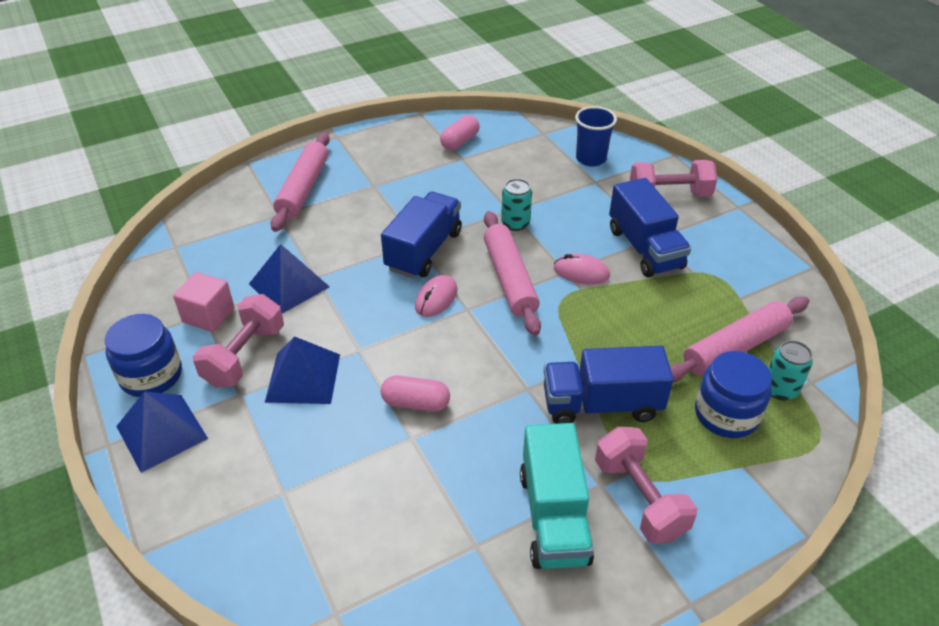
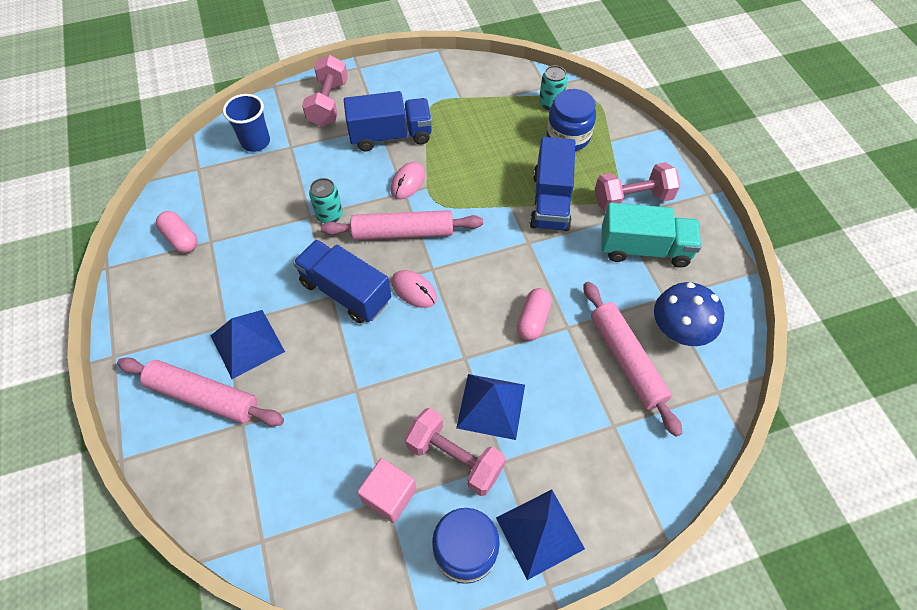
camera: 80 degrees left, 15 degrees up
blue pyramid [249,244,329,314] -> blue pyramid moved to [211,310,285,379]
pink rolling pin [670,296,810,382] -> pink rolling pin moved to [583,282,682,437]
none -> blue mushroom [654,282,724,346]

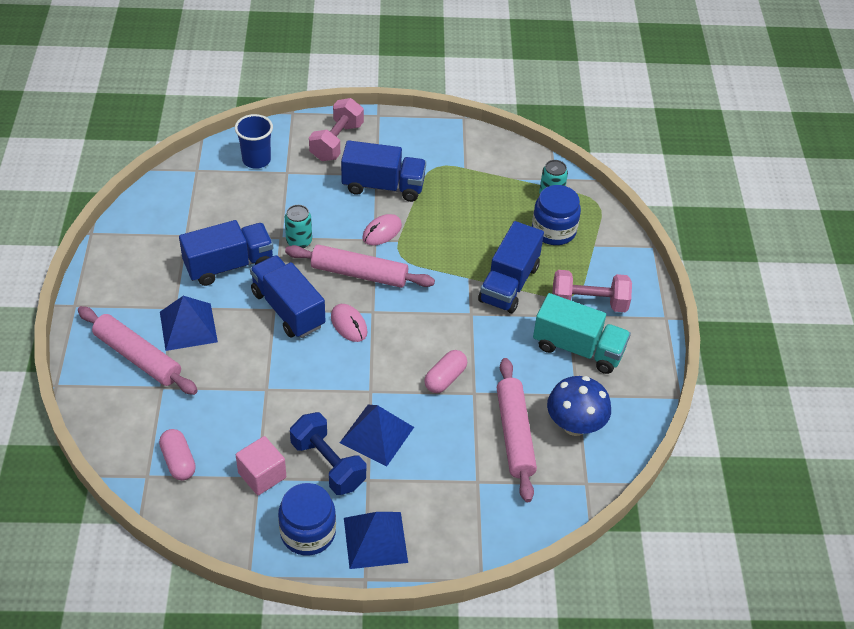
camera: 15 degrees right, 10 degrees down
pink capsule [156,211,197,253] -> pink capsule moved to [159,429,196,480]
pink dumbbell [405,408,506,496] -> blue dumbbell [290,412,366,495]
none -> blue truck [179,220,273,286]

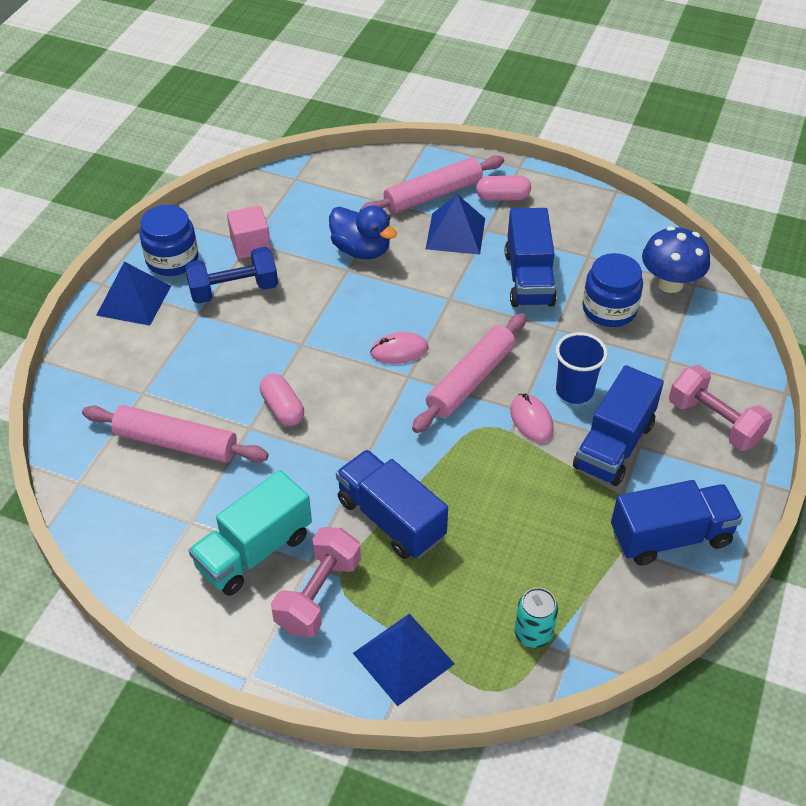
camera: 115 degrees right, 0 degrees up
pink capsule [159,429,196,480] -> pink capsule moved to [476,175,531,201]
blue cup [235,114,273,169] -> blue cup moved to [556,332,608,404]
blue truck [250,255,325,338] -> blue truck moved to [611,480,743,565]
turquoise can [285,205,312,248] -> none
blue pyramid [340,405,414,467] -> blue pyramid moved to [353,613,455,706]
blue jar [532,185,581,245] -> blue jar moved to [582,253,643,327]
blue mushroom [547,376,611,436] -> blue mushroom moved to [642,226,710,293]
none -> blue duck [329,205,397,259]

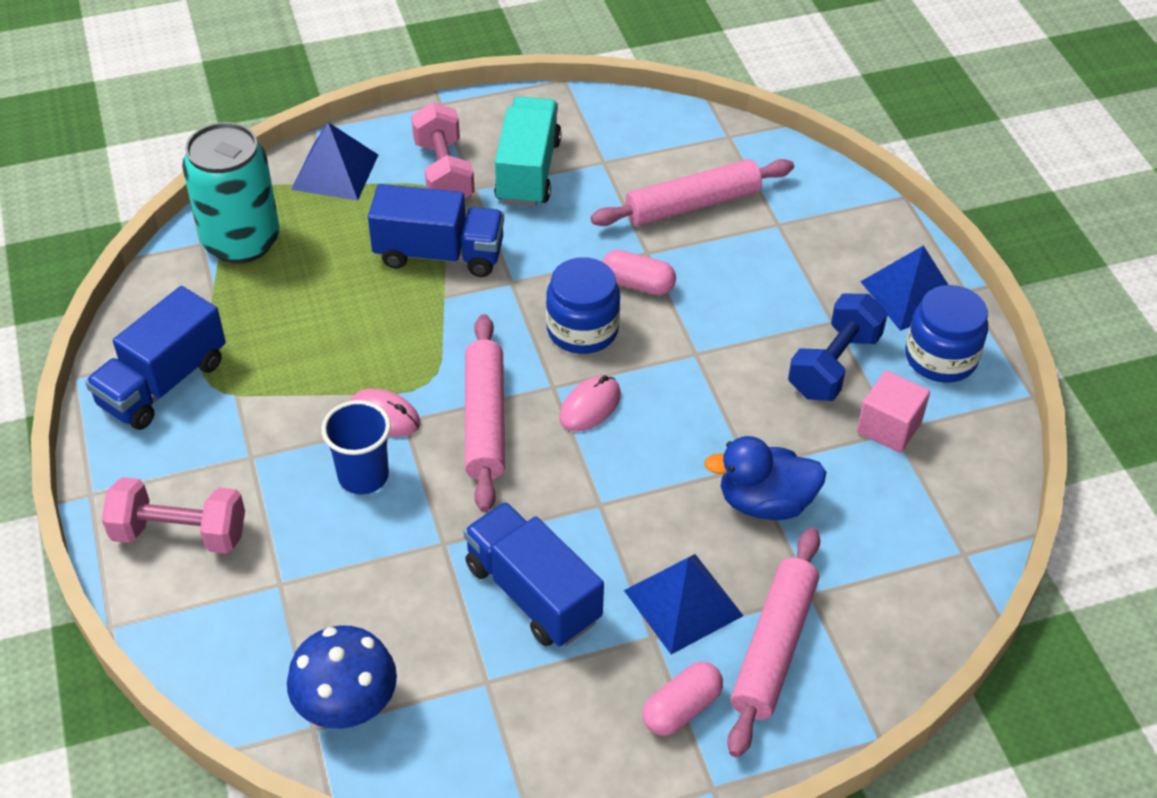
camera: 140 degrees right, 0 degrees up
turquoise can [515,588,558,648] -> turquoise can [182,122,280,264], size x2.04
blue truck [573,365,664,486] -> none
blue jar [582,253,643,327] -> blue jar moved to [546,257,620,354]

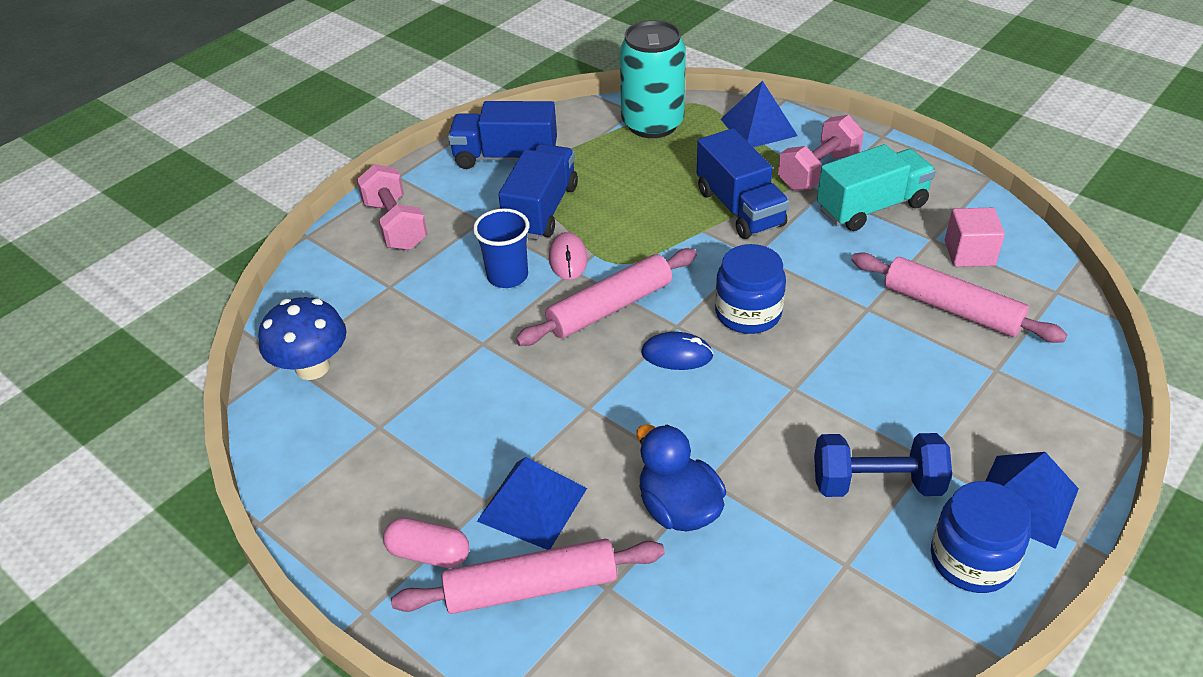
camera: 60 degrees right, 5 degrees down
blue truck [463,502,604,647] -> blue truck moved to [498,144,578,239]
pink mouse [559,376,621,432] -> blue mouse [641,332,714,370]
pink capsule [602,250,676,295] -> none
pink cube [857,370,930,453] -> pink cube moved to [945,208,1005,267]

